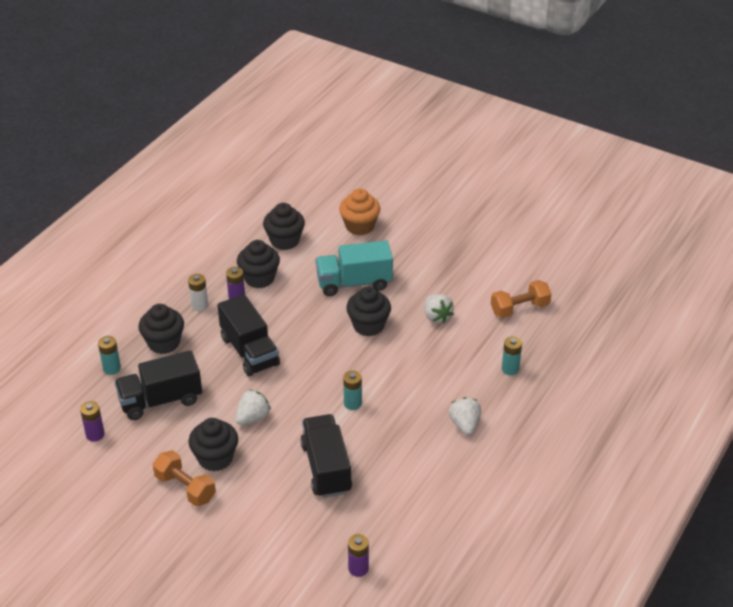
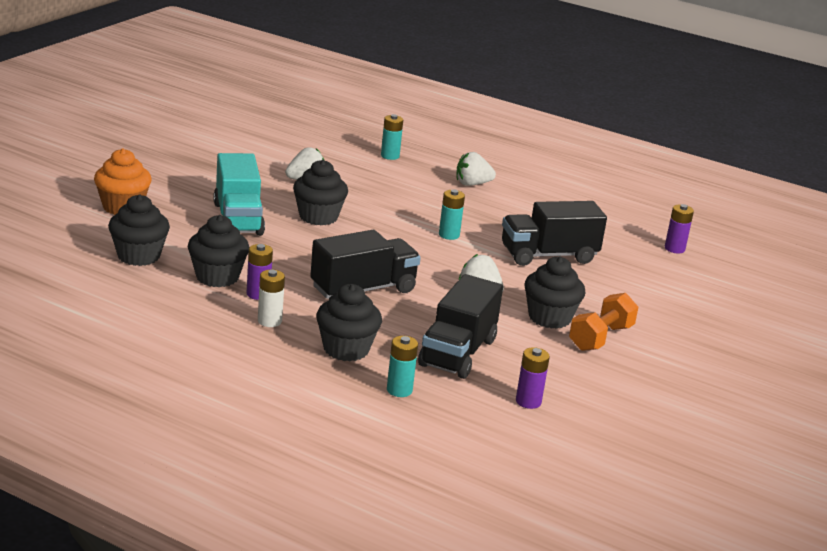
camera: 95 degrees left, 15 degrees down
black truck [114,350,202,420] -> black truck turned 45 degrees clockwise [418,274,503,379]
orange dumbbell [491,280,551,318] -> none

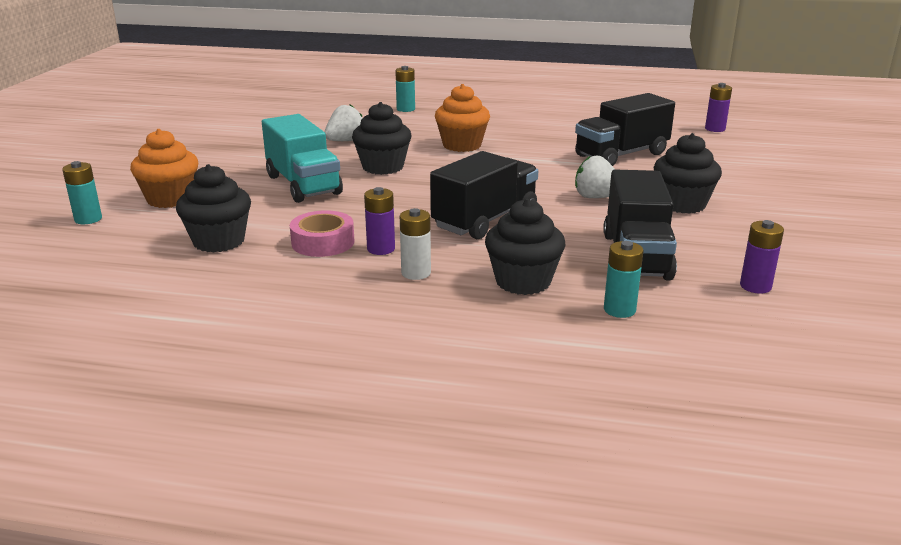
camera: 15 degrees left, 0 degrees up
black cupcake [188,215,249,287] -> pink tape [290,210,354,257]
turquoise battery [439,189,465,240] -> turquoise battery moved to [62,161,102,224]
white strawberry [456,152,496,186] -> none
orange dumbbell [569,293,638,351] -> none
none -> orange cupcake [435,84,490,152]

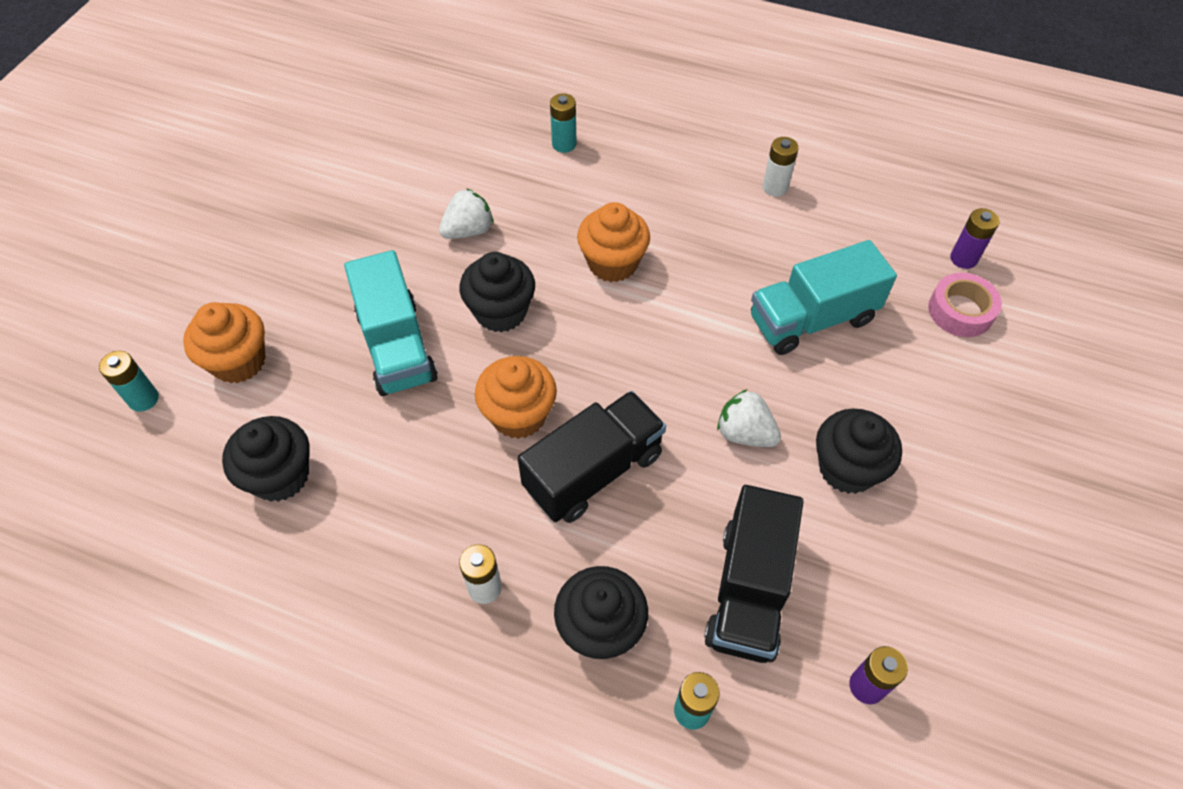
camera: 10 degrees right, 30 degrees up
pink tape [290,210,354,257] -> pink tape moved to [928,273,1002,337]
purple battery [364,187,395,255] -> none
black truck [575,93,675,166] -> turquoise truck [751,240,897,355]
none -> orange cupcake [475,356,557,439]
none -> white battery [763,137,799,197]

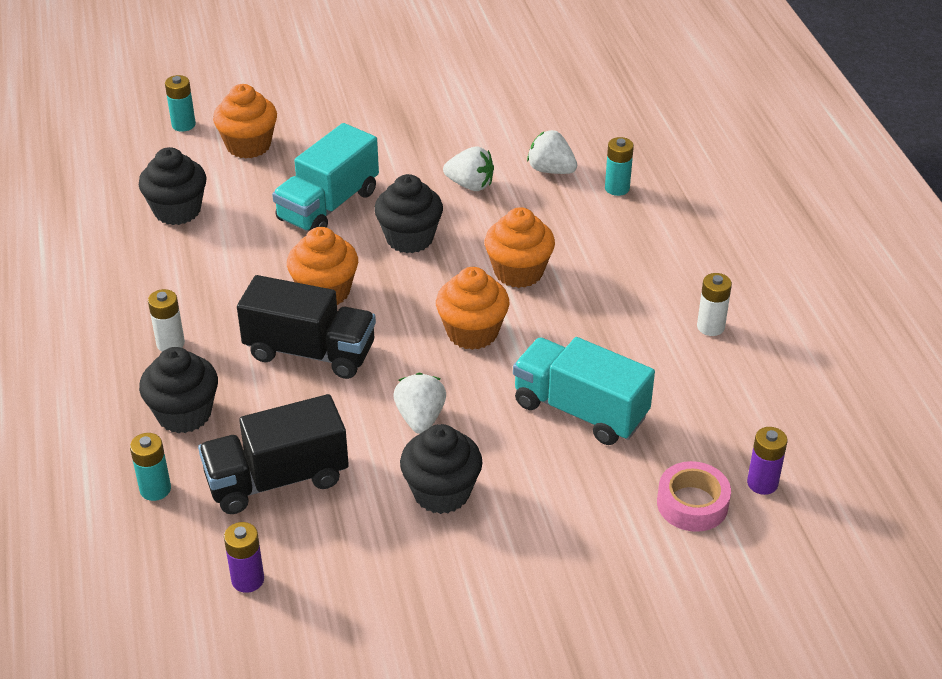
camera: 55 degrees right, 15 degrees down
none -> orange cupcake [436,267,510,350]
none -> white strawberry [527,130,577,174]

